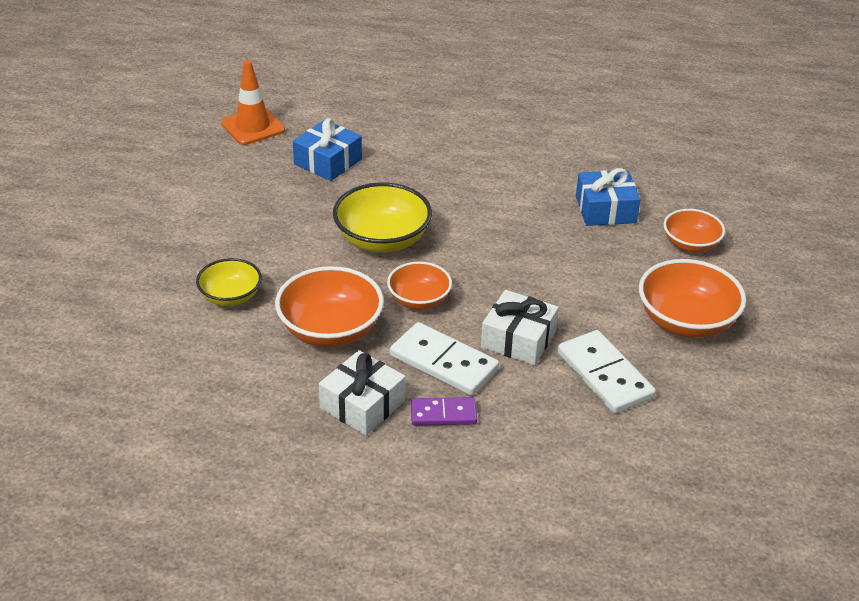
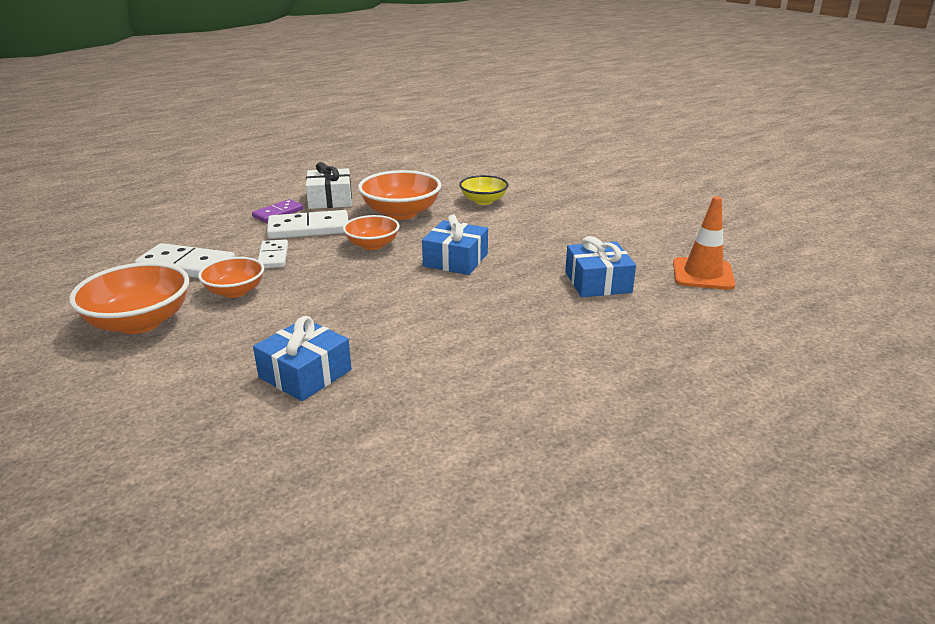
camera: 135 degrees right, 10 degrees down
yellow bowl [333,182,432,253] -> blue gift [422,215,488,275]
white gift [481,290,559,366] -> white domino [258,239,288,268]
orange bowl [663,209,725,252] -> orange bowl moved to [198,257,264,298]

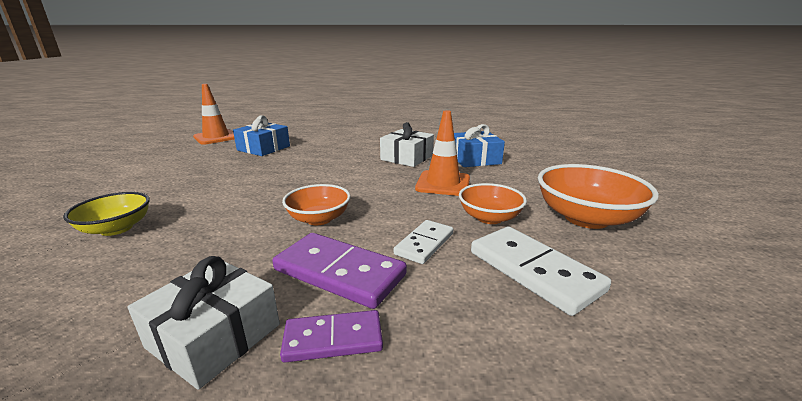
camera: 140 degrees left, 5 degrees down
white domino [267,210,348,239] -> purple domino [272,233,407,309]
orange bowl [358,170,441,220] -> none
blue gift [422,215,488,275] -> none
none -> white gift [380,122,434,167]
none -> orange traffic cone [415,110,470,196]

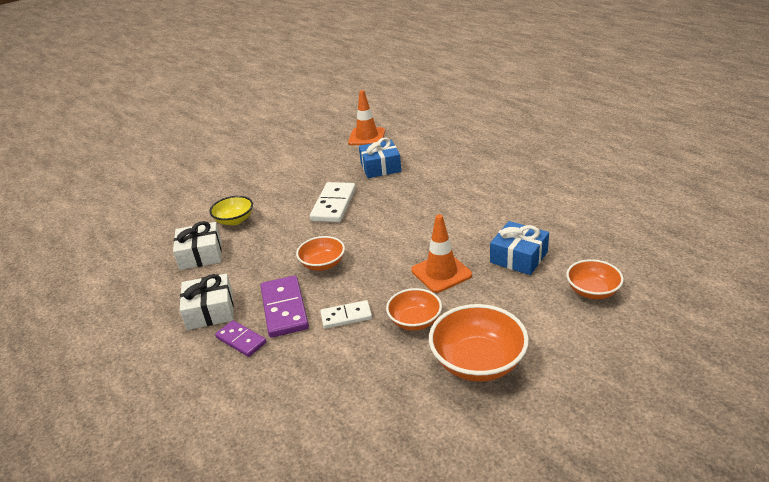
camera: 50 degrees right, 10 degrees up
white gift [380,122,434,167] -> white gift moved to [173,221,222,270]
white domino [471,227,611,316] -> white domino moved to [310,182,356,222]
none -> orange bowl [566,259,624,299]

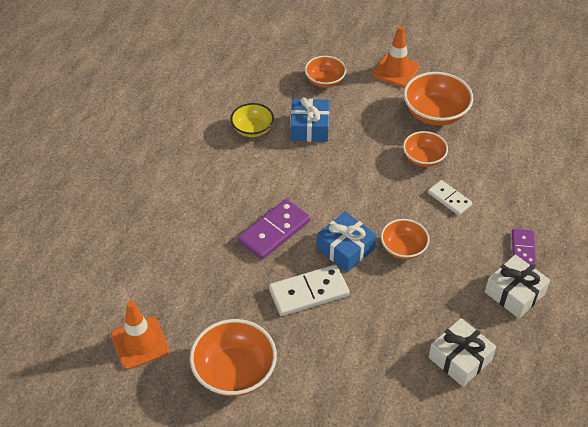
camera: 125 degrees left, 15 degrees up
yellow bowl [209,196,253,225] -> yellow bowl moved to [230,103,274,137]
purple domino [261,275,309,338] -> purple domino moved to [238,199,310,260]
blue gift [359,138,401,178] -> blue gift moved to [317,211,376,272]
orange traffic cone [411,214,472,293] -> orange traffic cone moved to [373,26,420,88]
none -> orange bowl [190,319,277,396]

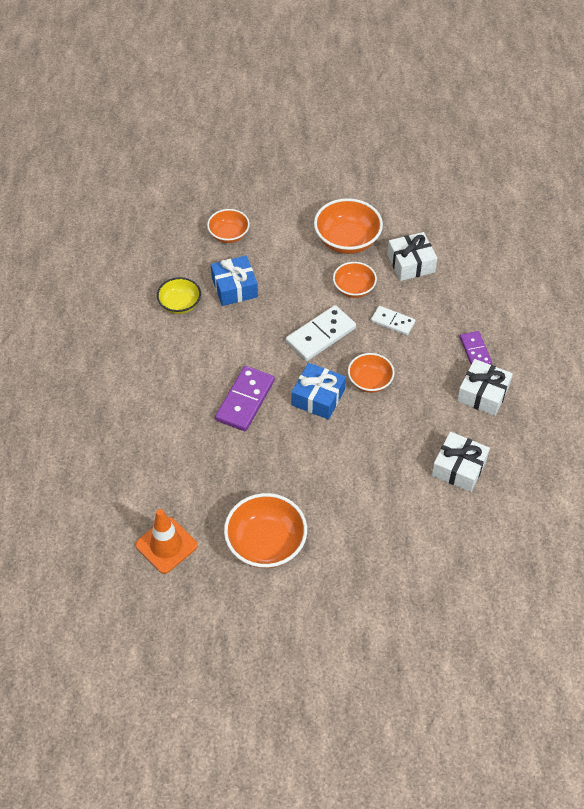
camera: 20 degrees left, 5 degrees up
white domino [269,265,350,316] -> white domino moved to [286,305,356,361]
orange traffic cone [373,26,420,88] -> none
none -> white gift [387,232,437,281]

